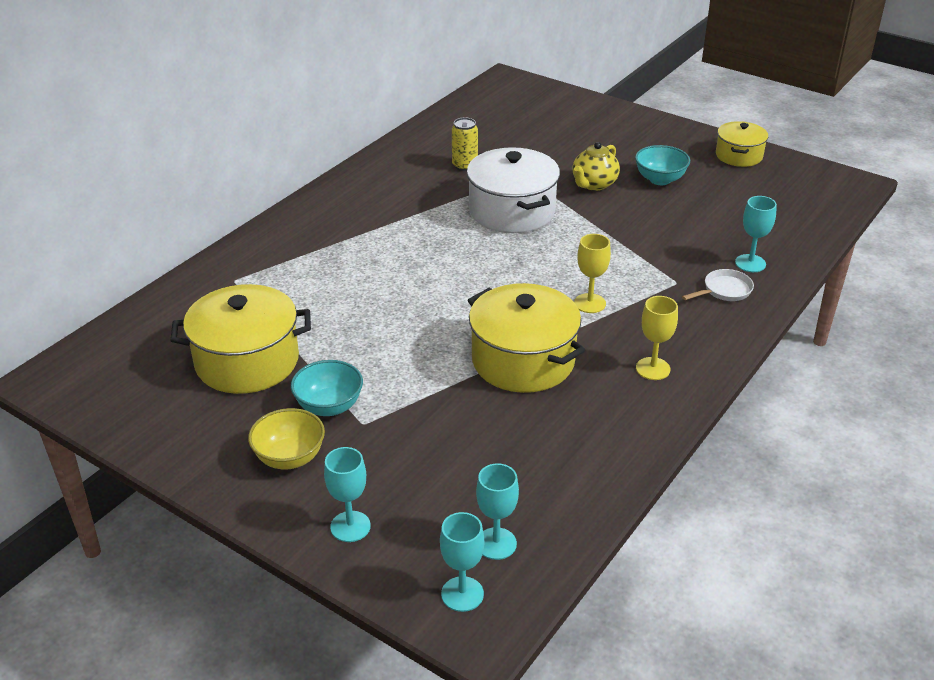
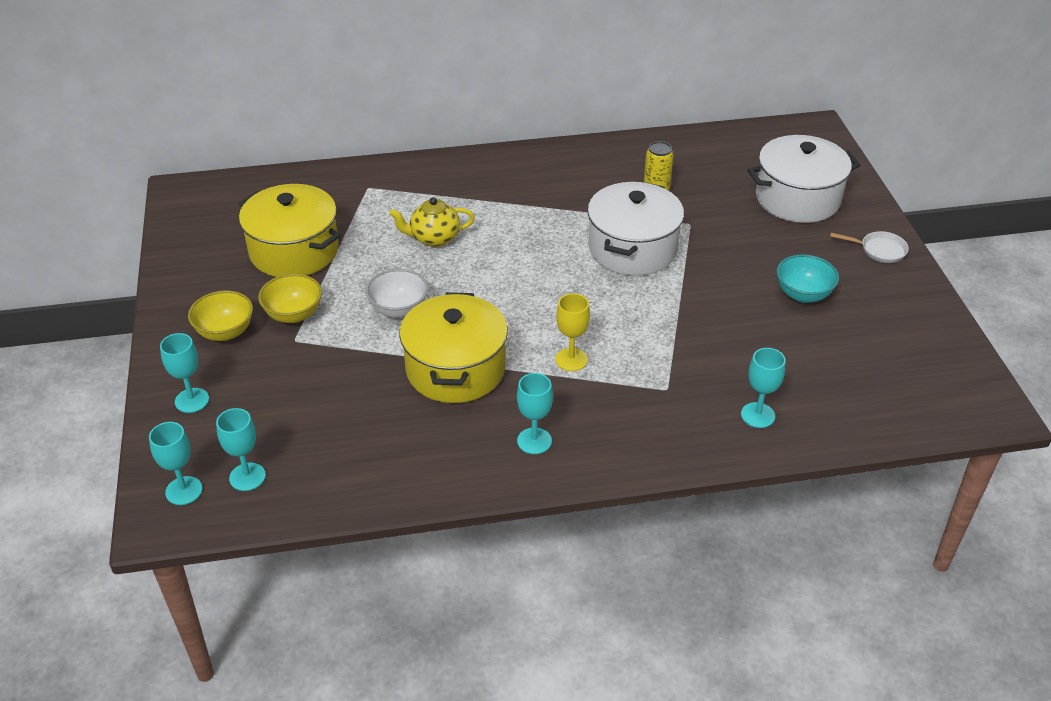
camera: 45 degrees right, 5 degrees up
turquoise bowl [291,360,363,416] -> yellow bowl [258,274,322,323]
yellow teapot [572,142,620,191] -> yellow teapot moved to [389,197,475,247]
yellow goblet [636,296,678,380] -> turquoise goblet [517,373,553,454]
white pan [682,269,754,301] -> white pan moved to [830,231,909,263]
yellow pot [716,121,768,167] -> none
none -> white bowl [366,269,428,318]
none -> white pot [747,135,860,223]

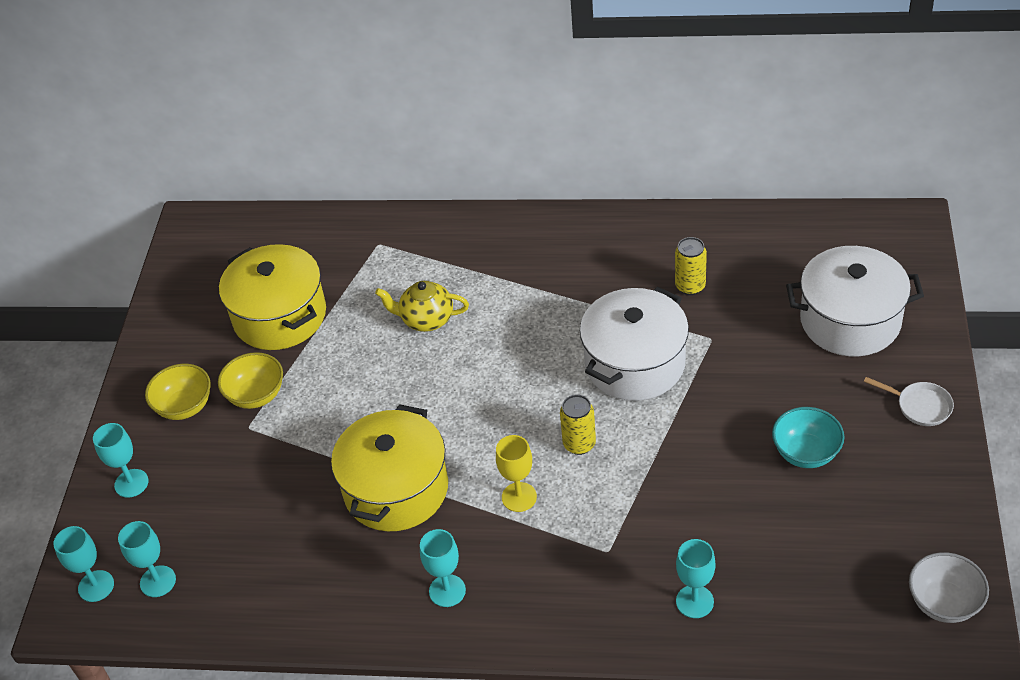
camera: 20 degrees right, 5 degrees up
white bowl [366,269,428,318] -> white bowl moved to [909,552,989,623]
none -> yellow can [560,395,596,455]

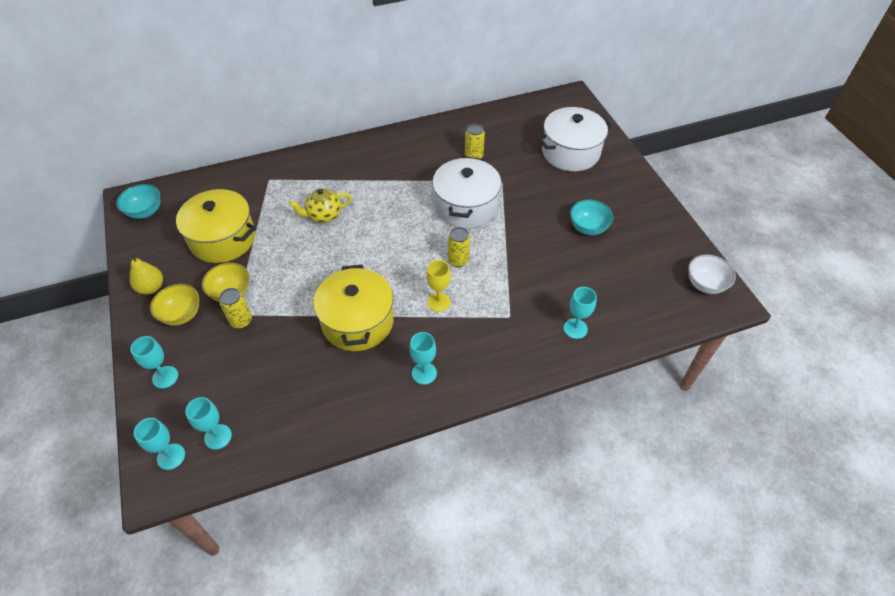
camera: 30 degrees left, 5 degrees up
white pan [864,377,954,426] -> none
none -> turquoise bowl [116,184,160,219]
none -> yellow pear [130,253,163,294]
none -> yellow can [219,288,252,329]

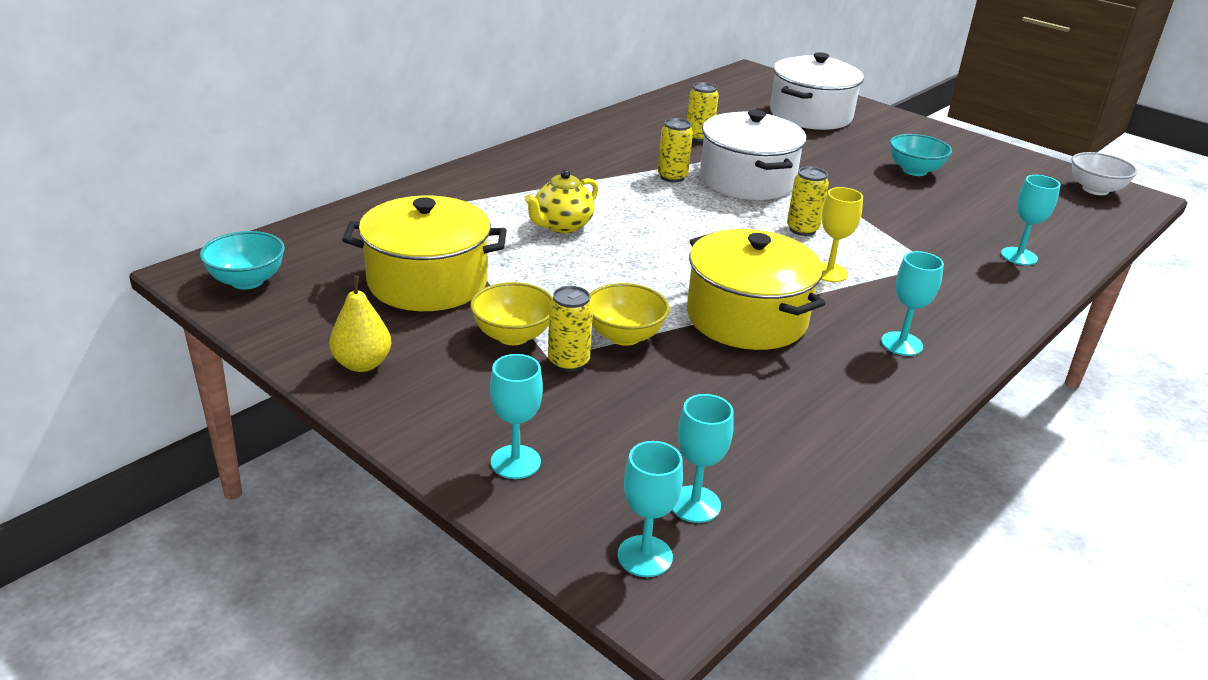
camera: 30 degrees left, 20 degrees down
yellow bowl [150,284,200,326] -> yellow bowl moved to [590,283,669,346]
none -> yellow can [658,118,693,182]

